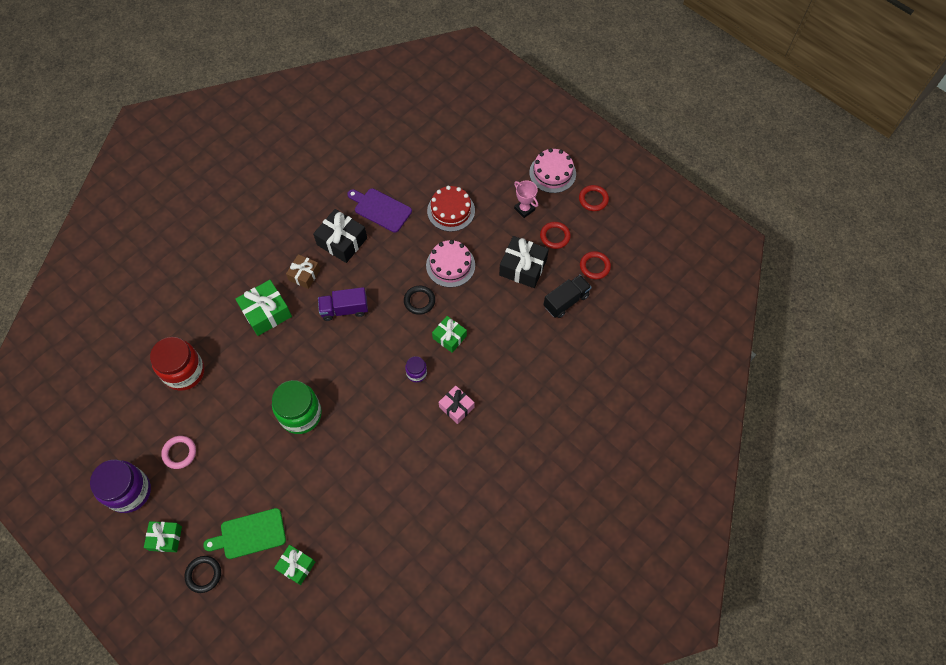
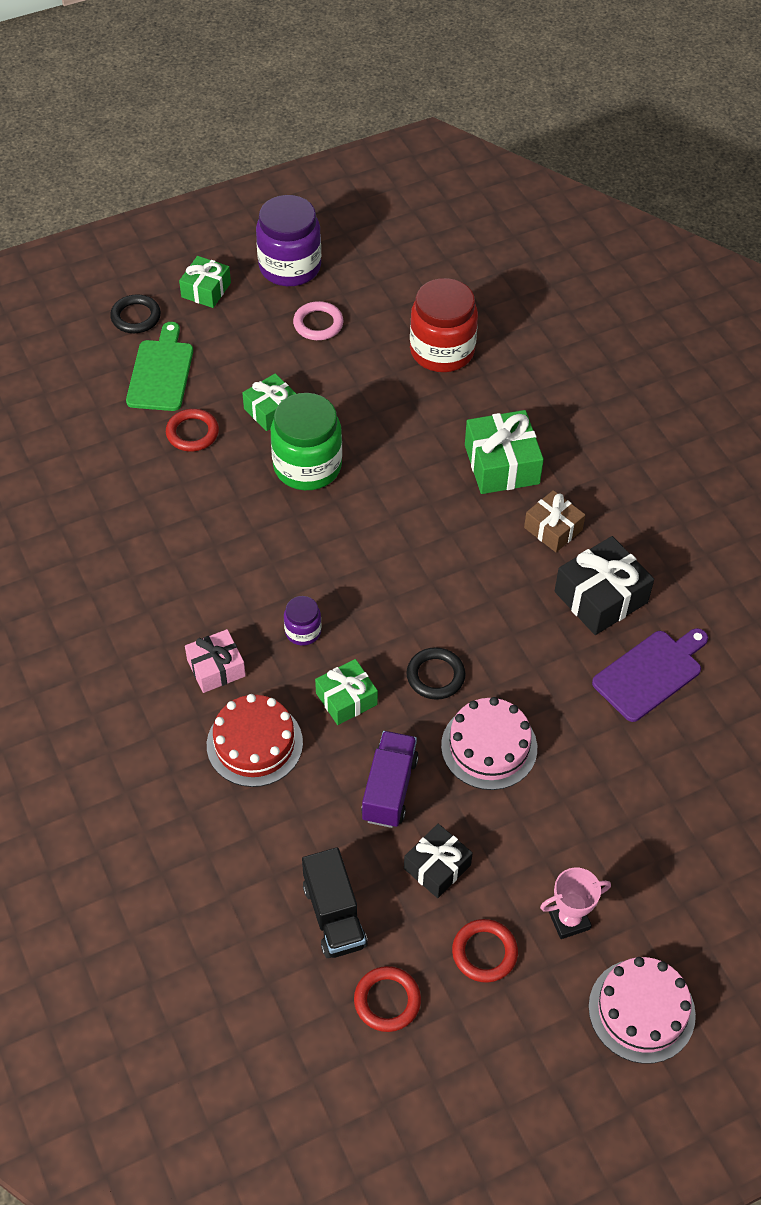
camera: 110 degrees right, 10 degrees down
green gift [274,545,315,585] -> green gift moved to [242,373,296,431]
purple truck [318,287,368,321] -> purple truck moved to [361,731,419,828]
red cake [427,186,475,232] -> red cake moved to [207,694,303,787]
black gift [499,236,549,288] -> black gift [404,824,473,898], size x0.64
red ring [579,185,609,211] -> red ring moved to [166,409,219,452]

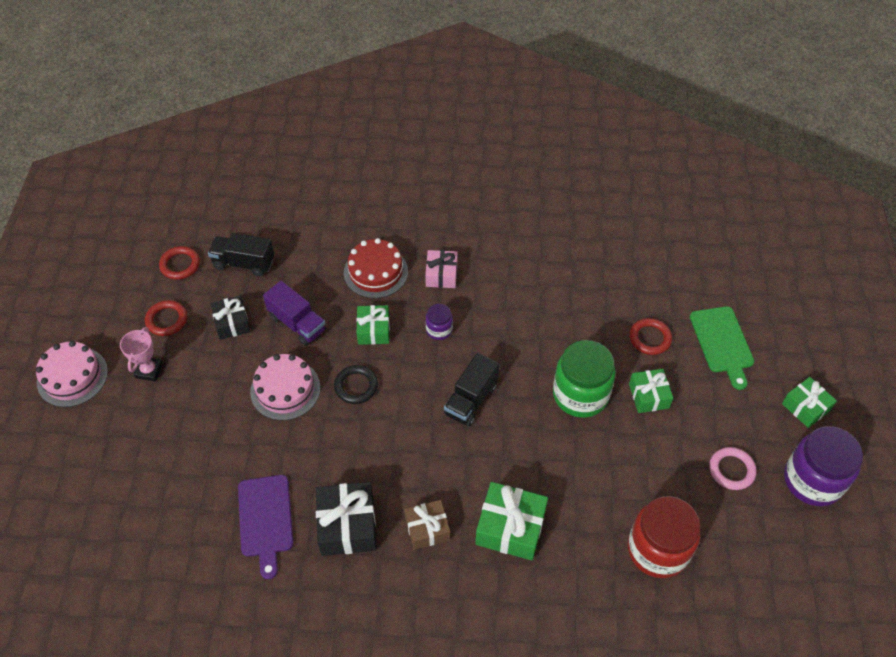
camera: 120 degrees right, 0 degrees up
black ring [110,294,161,333] -> none
green cutting board [126,322,193,411] -> green cutting board turned 45 degrees clockwise [690,306,754,390]
none -> black truck [444,353,499,426]

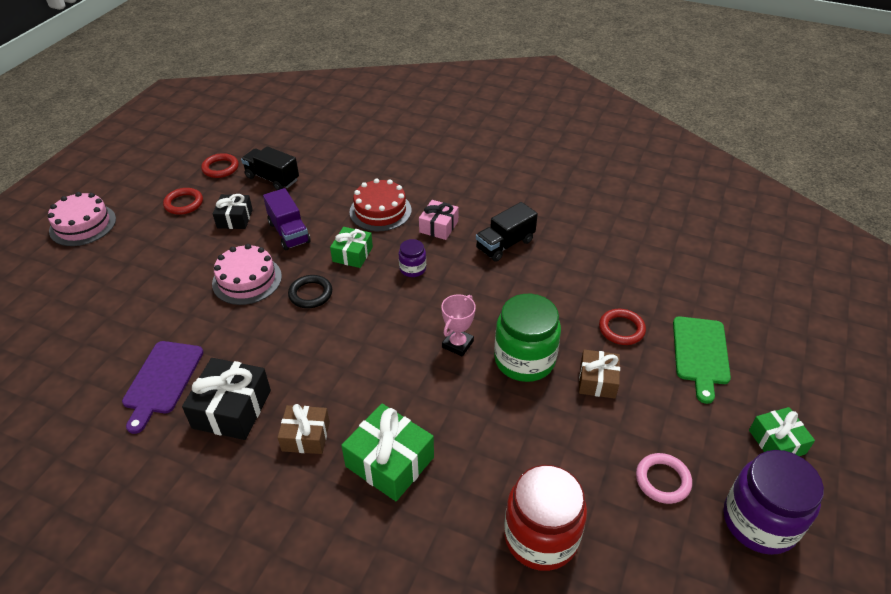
camera: 20 degrees right, 10 degrees down
pink trophy [120,327,163,381] -> pink trophy moved to [441,294,476,357]
black truck [444,353,499,426] -> black truck moved to [476,202,538,262]
green gift [629,369,673,413] -> brown gift [579,350,620,399]

